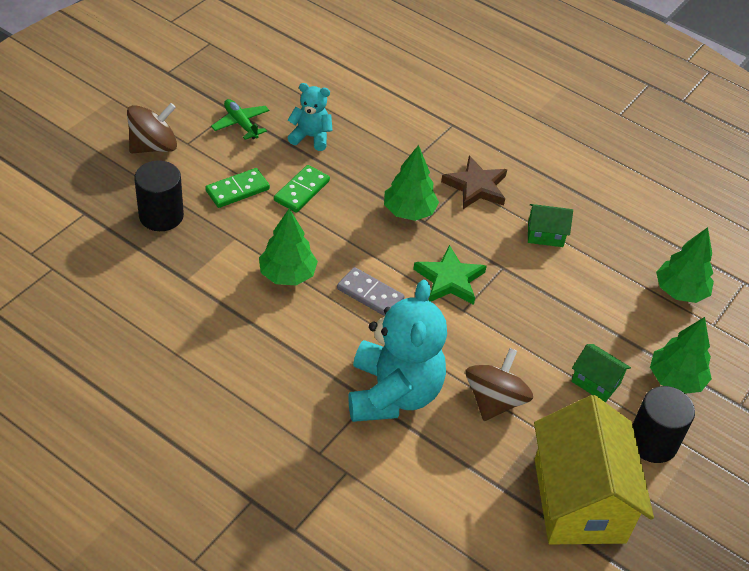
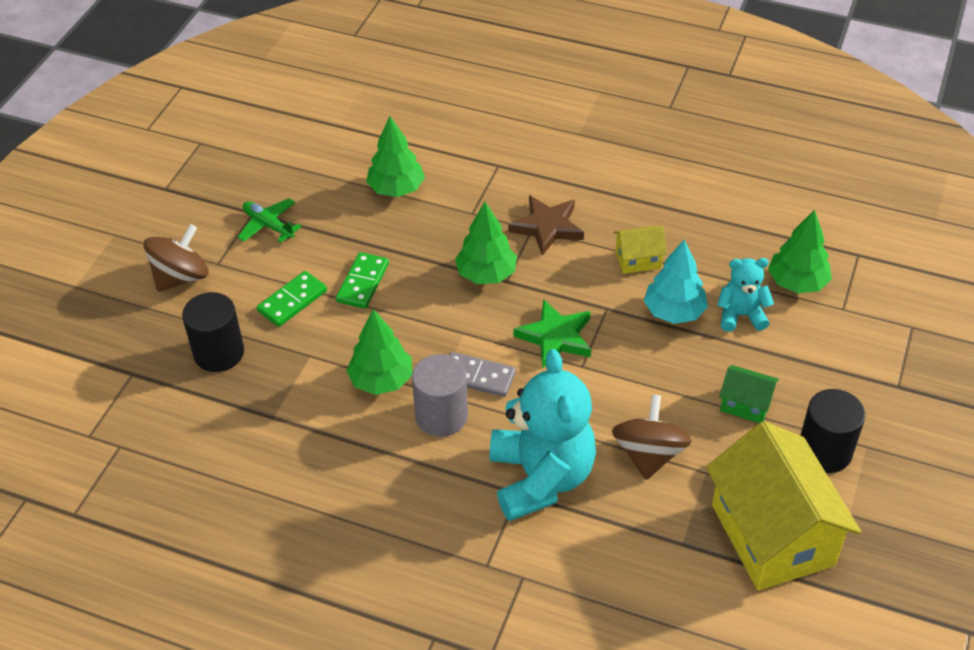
camera: 10 degrees left, 0 degrees up
turquoise teddy bear [288,83,333,151] -> turquoise teddy bear moved to [717,258,774,332]
green house [528,204,573,247] -> yellow house [614,226,667,274]
green tree [650,317,712,394] -> green tree moved to [366,116,425,197]
none -> grey cylinder [412,354,468,437]
none -> turquoise tree [644,240,708,324]

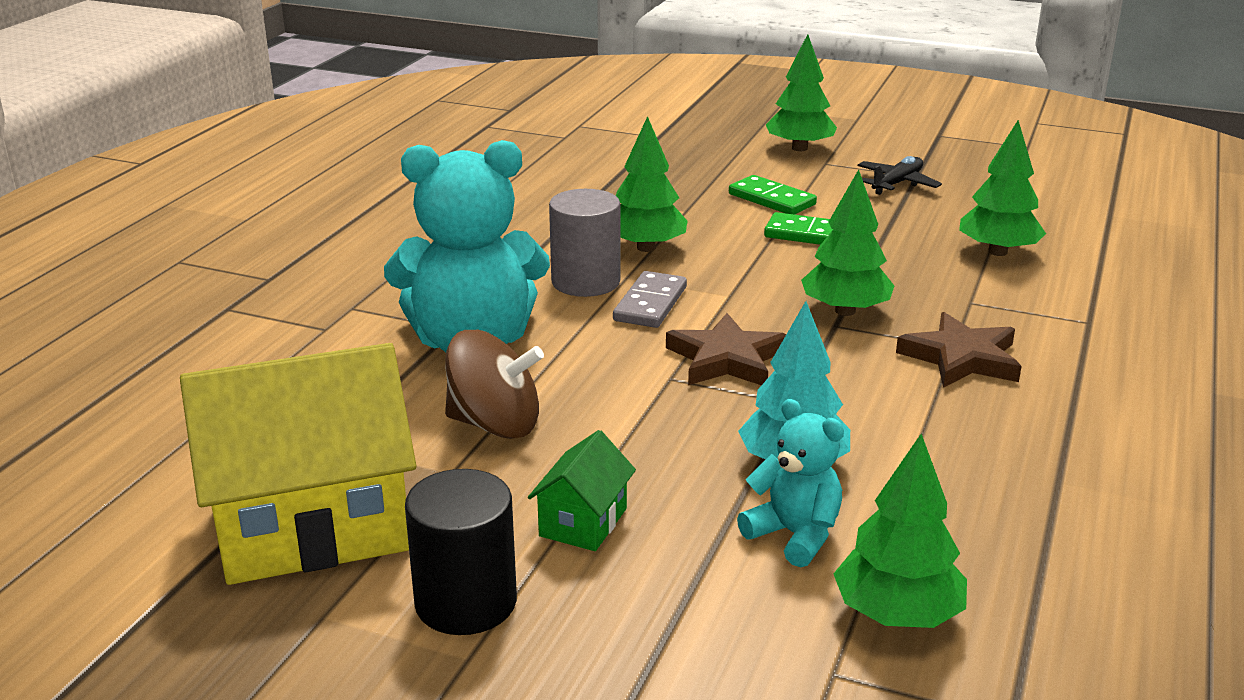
camera: 90 degrees right, 20 degrees down
brown spinning top [143,224,209,292] -> green tree [766,34,837,151]
black cylinder [182,292,244,372] -> none
green plane [238,198,302,243] -> black plane [858,156,942,195]
green star [513,299,591,369] -> brown star [666,313,786,385]
yellow house [614,226,667,274] -> none
turquoise teddy bear [717,258,774,332] -> turquoise teddy bear turned 45 degrees counterclockwise [737,399,844,567]

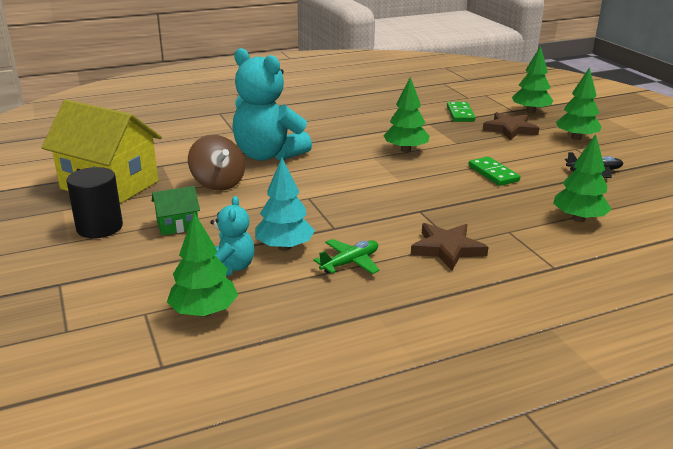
camera: 45 degrees right, 0 degrees up
grey cylinder [549,189,620,297] -> none
grey domino [613,271,687,328] -> none
brown star [666,313,786,385] -> brown star moved to [482,112,539,140]
green domino [729,175,817,215] -> green domino moved to [447,102,476,122]
green tree [801,169,894,316] -> green tree moved to [512,46,553,113]
none -> green plane [313,239,380,274]

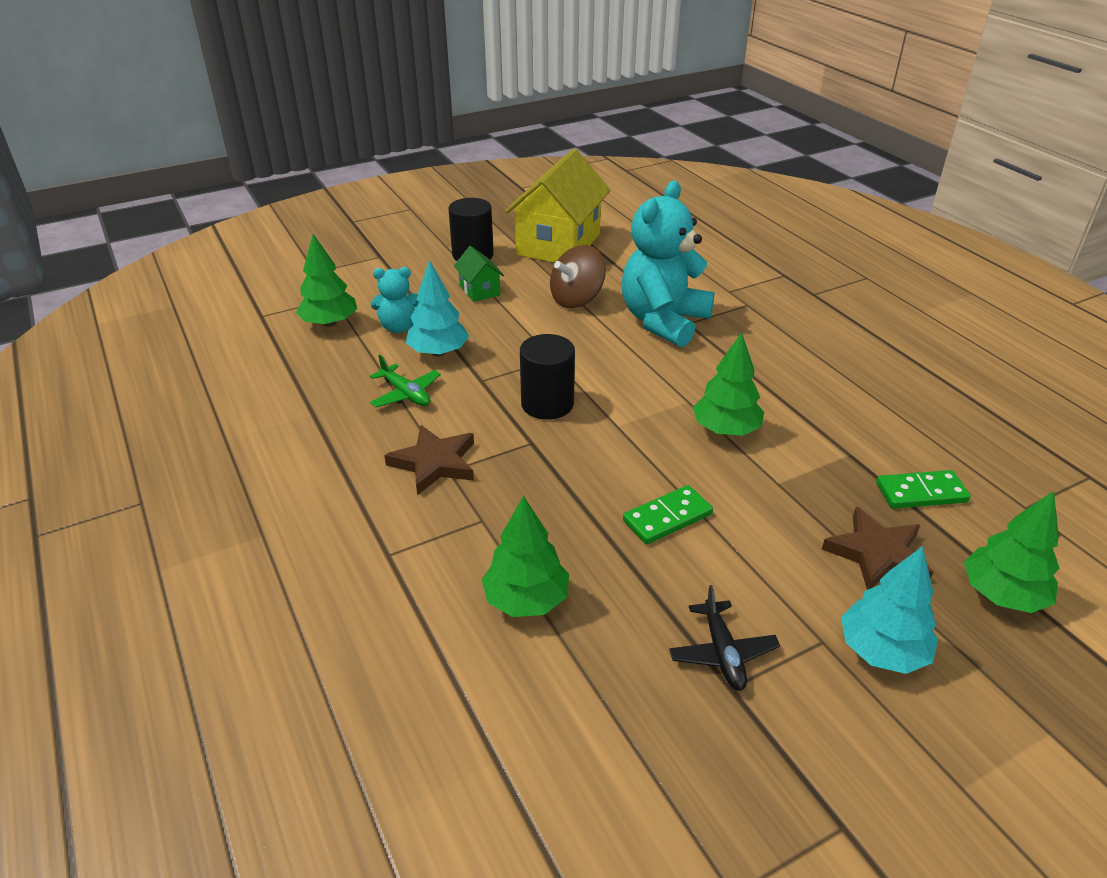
camera: 85 degrees right, 10 degrees up
green tree [556,67,601,140] -> turquoise tree [841,546,938,674]
none -> black cylinder [520,334,575,420]

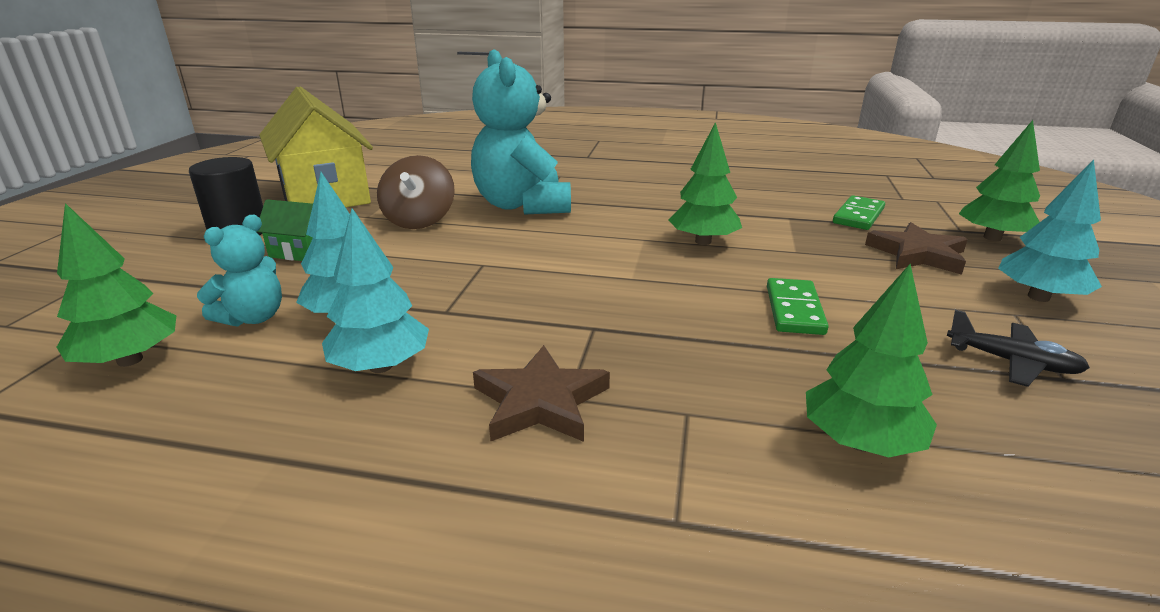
camera: 50 degrees left, 10 degrees down
green plane [370,355,441,407] -> turquoise tree [322,208,429,373]
black cylinder [520,334,575,420] -> none

